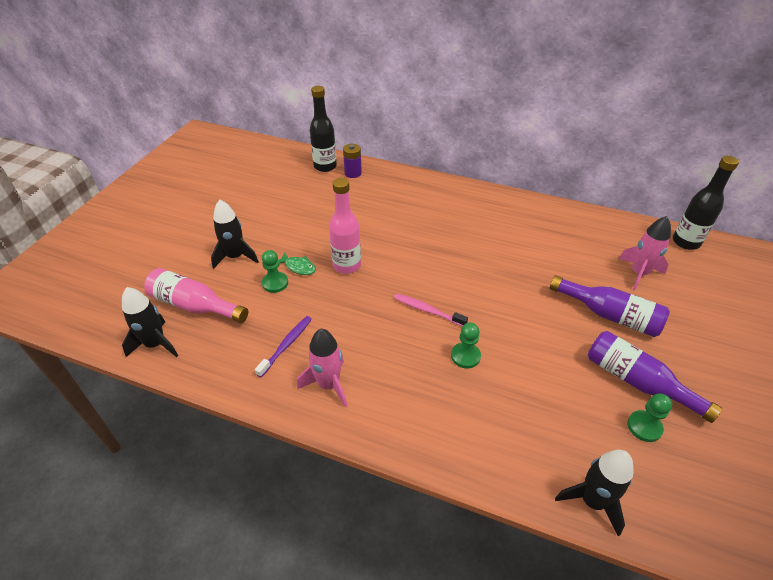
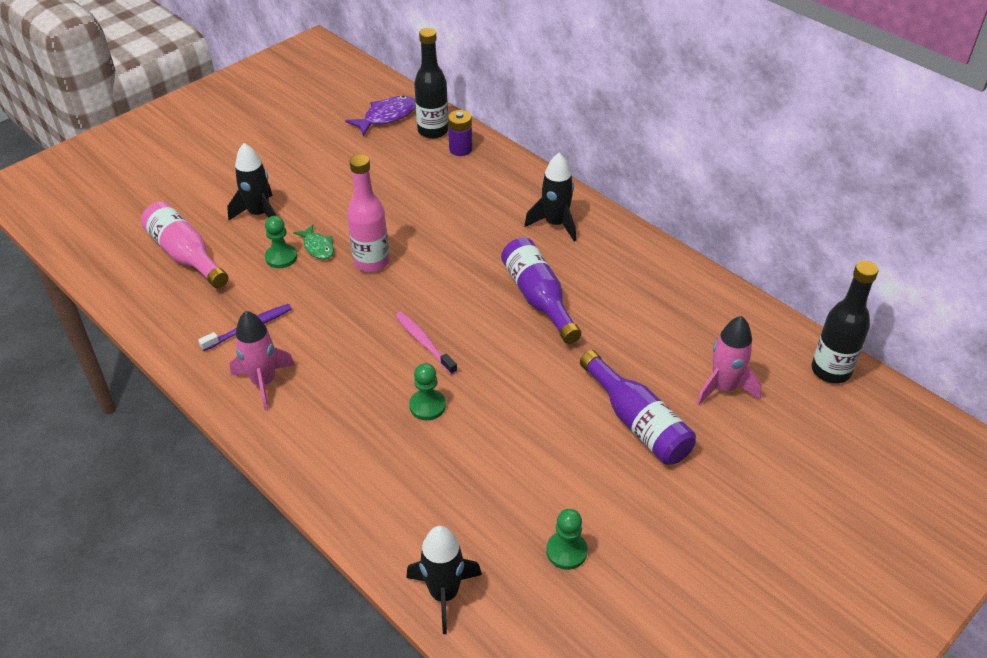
camera: 25 degrees right, 0 degrees up
black rocket [122,287,178,357] -> black rocket moved to [524,153,576,241]
purple bottle [588,331,722,423] -> purple bottle moved to [501,237,582,344]
none -> purple fish [345,96,416,136]

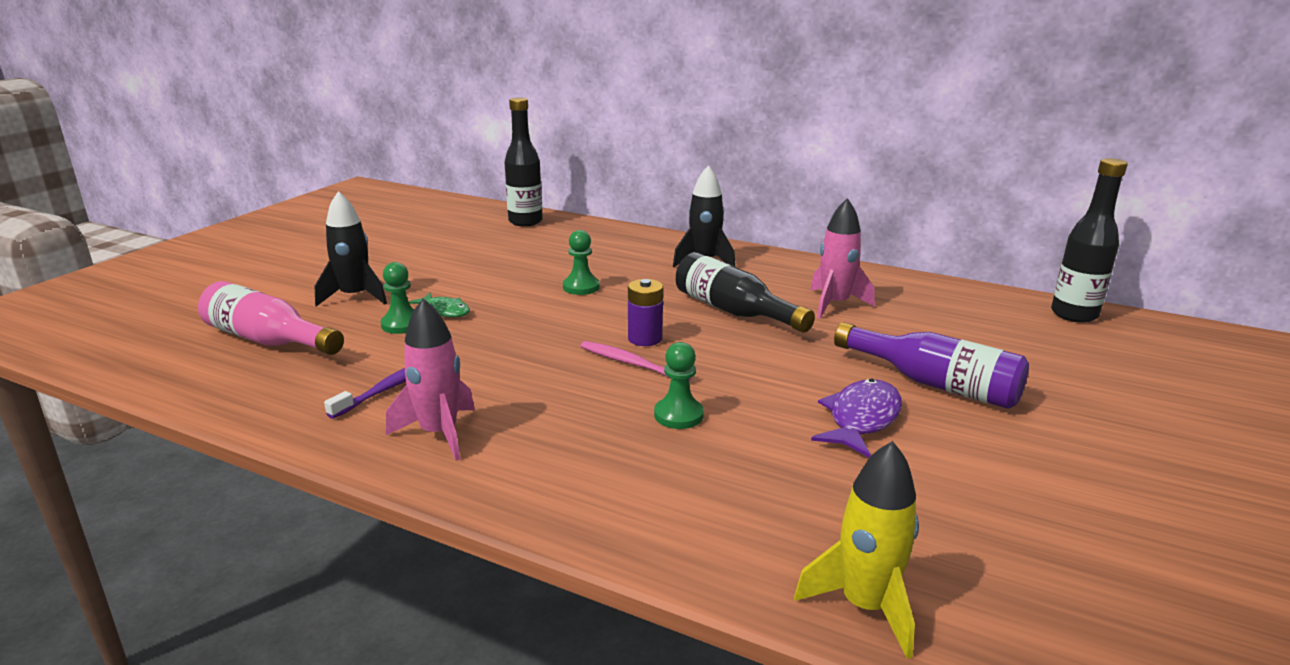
camera: 20 degrees left, 20 degrees down
purple fish [345,96,416,136] -> purple fish moved to [811,378,902,458]
pink bottle [347,154,390,272] -> none
black rocket [406,526,482,634] -> yellow rocket [794,441,919,659]
purple battery [448,110,472,156] -> purple battery moved to [628,279,663,346]
purple bottle [501,237,582,344] -> black bottle [676,252,815,333]
green pawn [546,509,588,570] -> green pawn moved to [563,230,600,295]
pink rocket [696,316,762,406] -> pink rocket moved to [810,198,875,319]

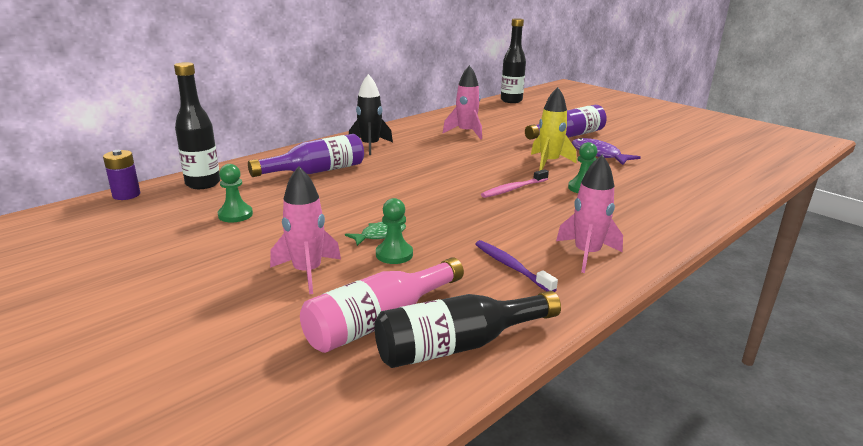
camera: 70 degrees left, 0 degrees up
black rocket [315,191,387,307] -> pink rocket [270,166,341,294]
green pawn [563,230,600,295] -> green pawn moved to [218,164,253,222]
purple battery [628,279,663,346] -> purple battery moved to [103,150,140,200]
black bottle [676,252,815,333] -> black bottle moved to [375,291,561,368]
yellow rocket [794,441,919,659] -> yellow rocket moved to [531,87,576,171]
none -> purple bottle [248,134,364,177]

